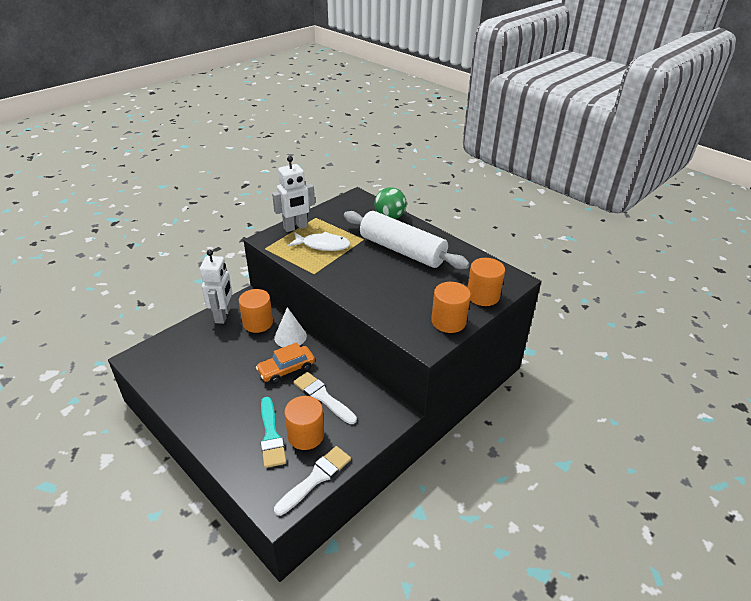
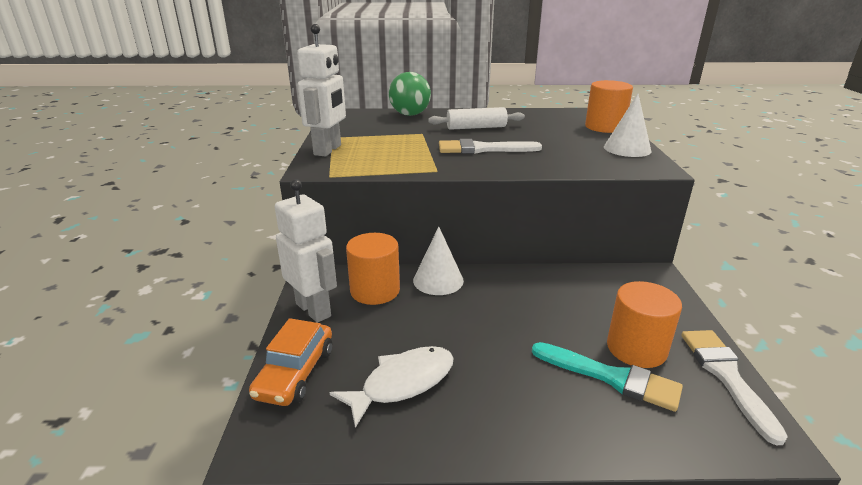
camera: 45 degrees left, 10 degrees down
orange car [256,342,315,384] -> orange car moved to [249,318,332,406]
white fish [288,232,351,251] -> white fish moved to [330,346,454,428]
white brush [293,372,357,424] -> white brush moved to [439,139,542,154]
white rolling pin [344,211,470,269] -> white rolling pin [428,107,525,130], size x0.51
orange cylinder [431,282,471,333] -> white cone [604,94,652,157]

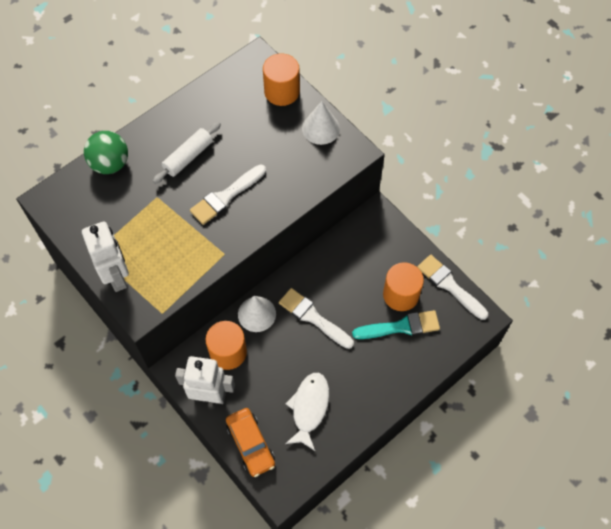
camera: 40 degrees left, 35 degrees up
none -> white brush [279,288,354,349]

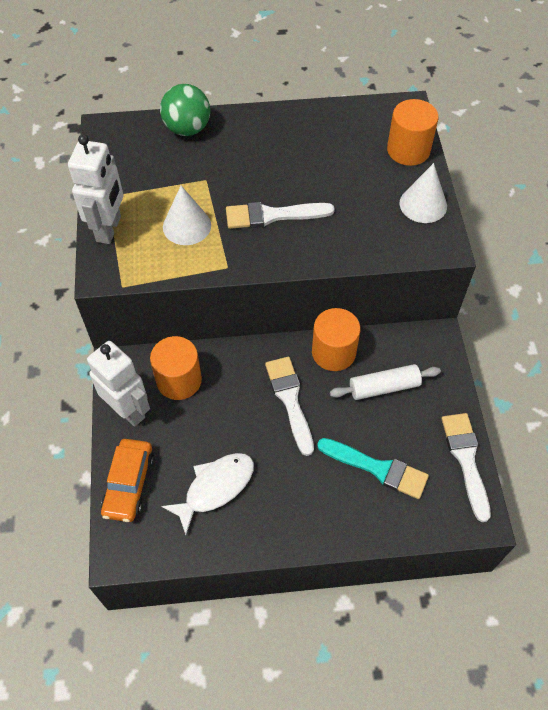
camera: 35 degrees right, 5 degrees down
white rolling pin [153,122,221,184] -> white rolling pin moved to [330,364,441,400]
white cone [238,296,276,332] -> white cone moved to [163,186,211,245]
orange cylinder [383,262,424,311] -> orange cylinder moved to [312,308,360,371]

